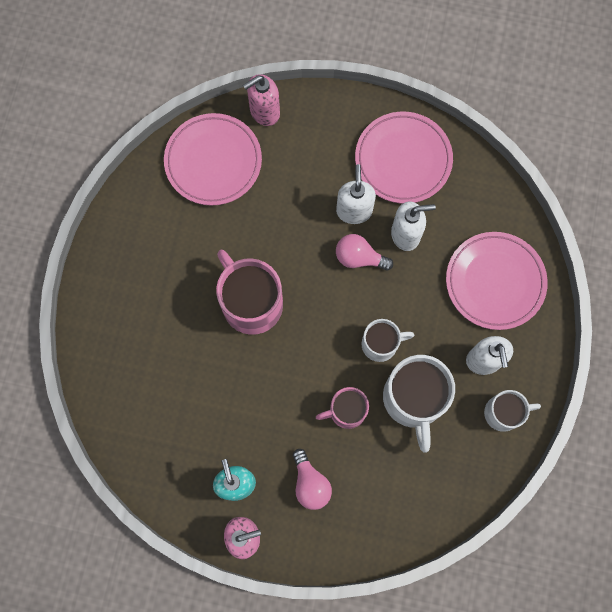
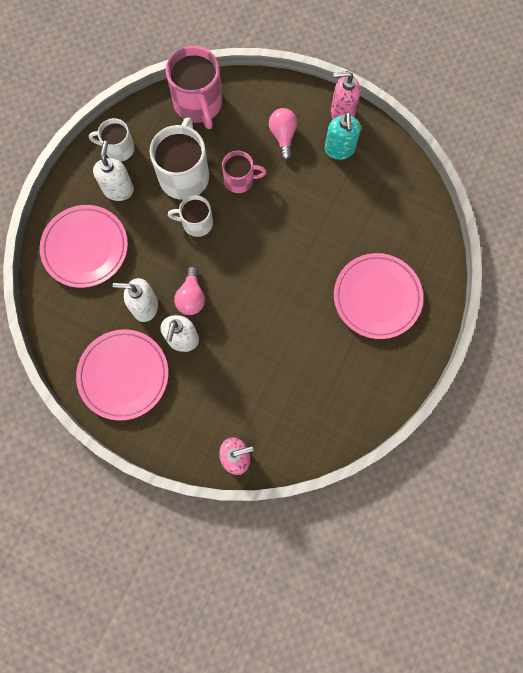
camera: 165 degrees left, 0 degrees up
pink plate [164,113,262,206] -> pink plate moved to [334,253,423,339]
pink mug [216,250,283,335] -> pink mug moved to [166,46,222,129]
pink light bulb [336,234,393,270] -> pink light bulb turned 60 degrees clockwise [174,266,205,315]

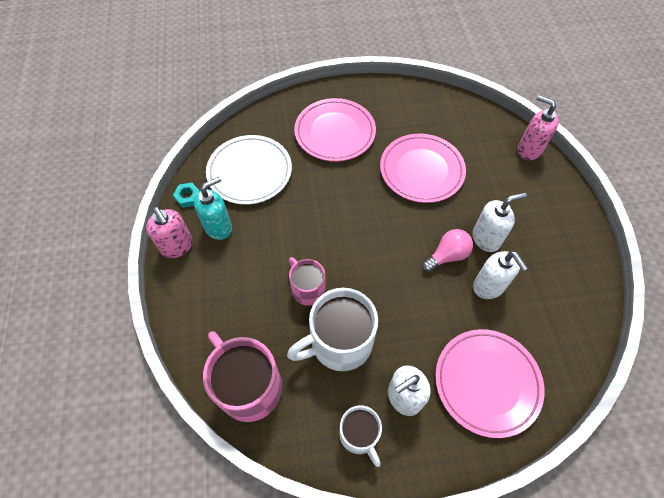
camera: 125 degrees left, 15 degrees down
pink plate [76,329,168,421] -> pink plate moved to [380,134,466,203]
pink mug [166,46,222,129] -> pink mug turned 75 degrees counterclockwise [203,331,282,422]
white mug [168,195,213,237] -> none
pink light bulb [269,108,297,161] -> none
none -> turquoise nut [173,182,200,208]
none -> white plate [206,135,292,205]

